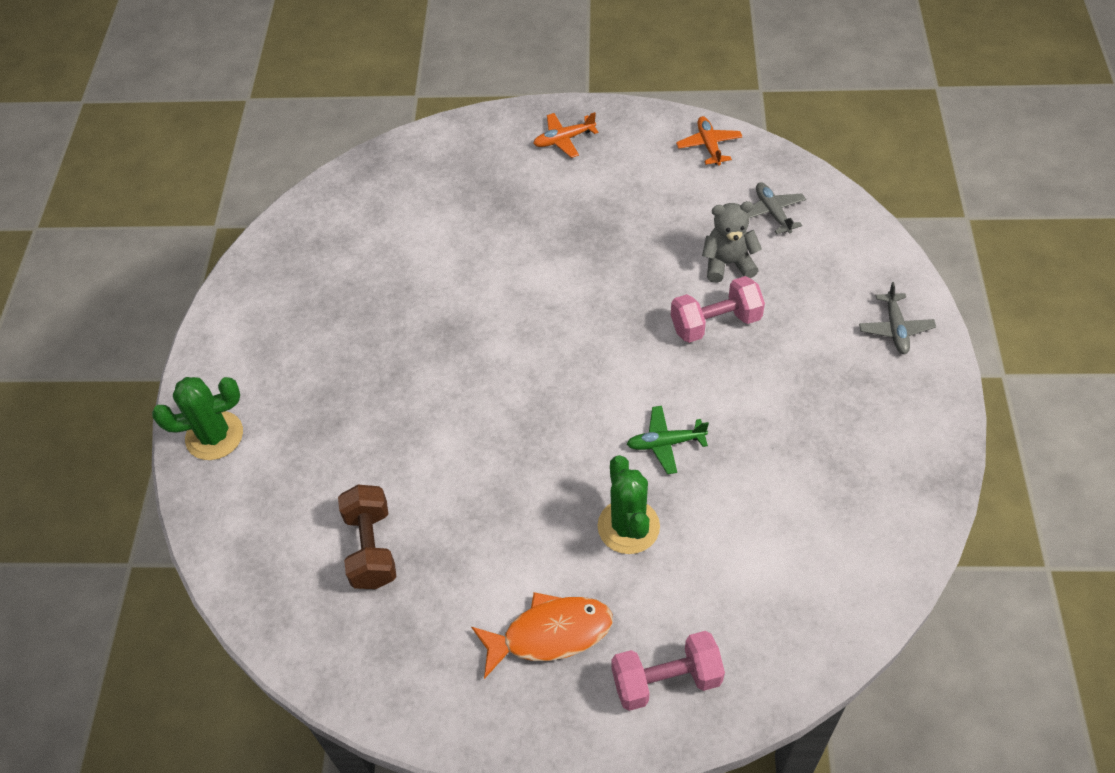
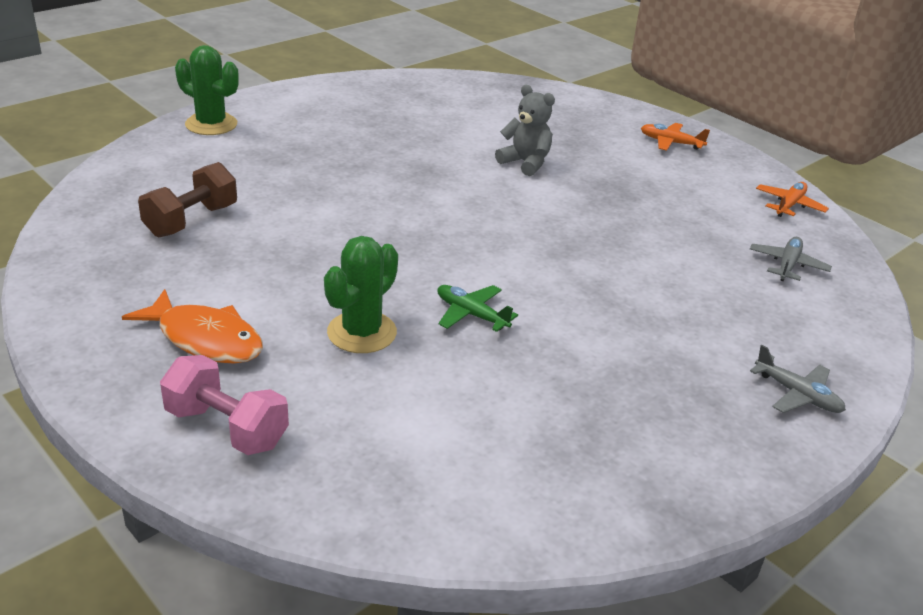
camera: 40 degrees right, 20 degrees down
pink dumbbell [671,276,765,343] -> none
grey teddy bear [702,201,762,283] -> grey teddy bear moved to [495,85,555,176]
grey plane [859,282,936,354] -> grey plane turned 90 degrees counterclockwise [750,345,846,413]

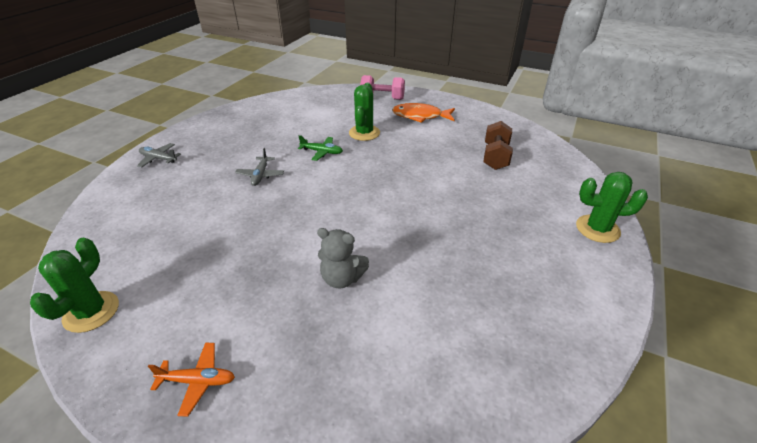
camera: 160 degrees right, 5 degrees up
grey plane [750,237,832,281] -> grey plane moved to [235,148,284,186]
orange plane [756,182,829,217] -> green cactus [30,238,119,333]

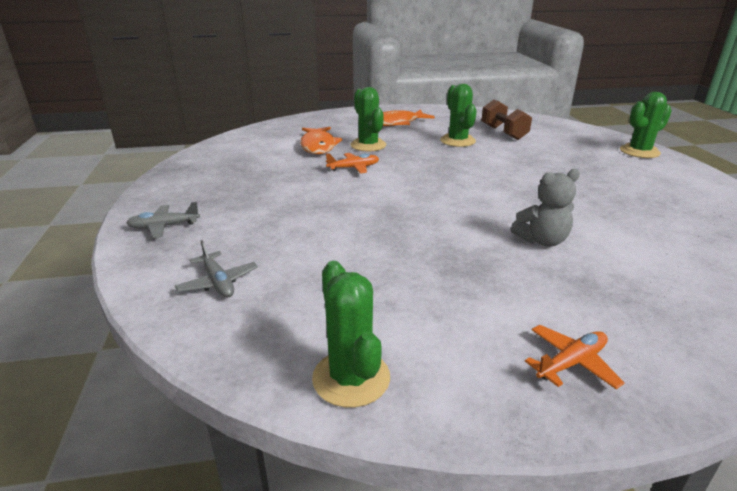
camera: 35 degrees left, 10 degrees down
grey plane [235,148,284,186] -> grey plane moved to [175,240,258,297]
green plane [298,135,343,161] -> orange plane [326,153,379,173]
pink dumbbell [360,75,405,100] -> none
none -> orange fish [300,127,342,154]
none -> green cactus [440,84,477,147]

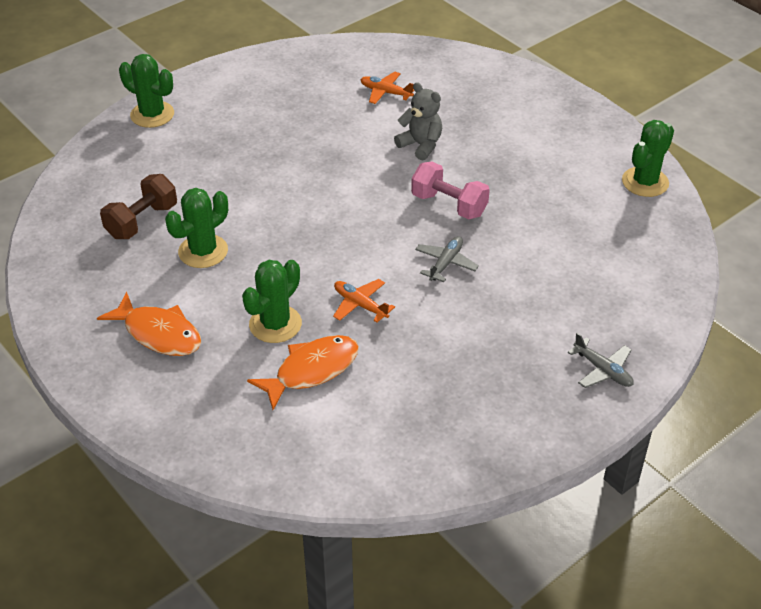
camera: 120 degrees left, 15 degrees up
grey plane [175,240,258,297] -> grey plane moved to [415,236,479,282]
orange plane [525,325,624,389] -> orange plane moved to [360,71,414,104]
none -> pink dumbbell [411,162,490,219]

